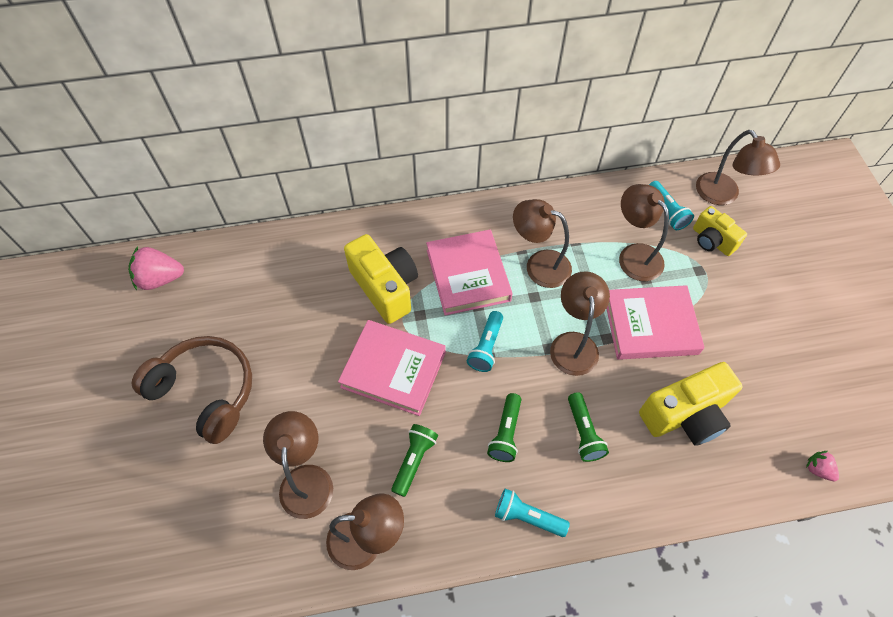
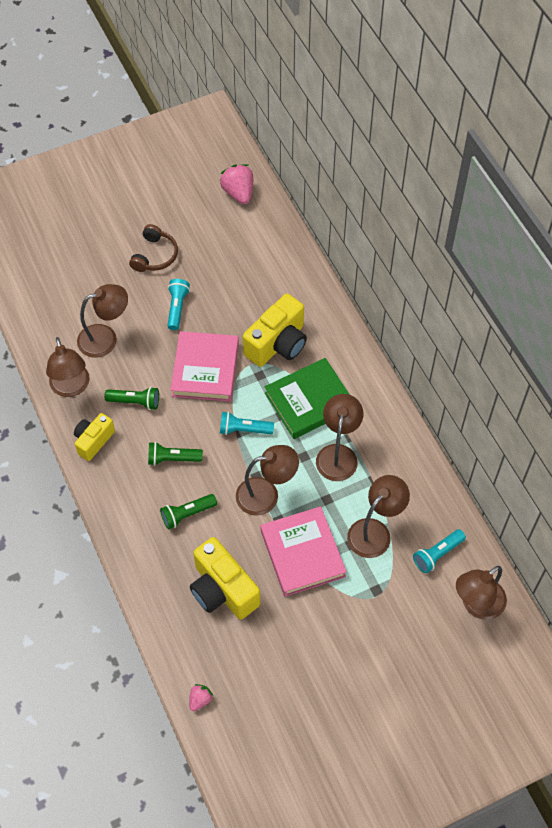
camera: 75 degrees right, 0 degrees up
brown headphones [132,336,252,444] -> brown headphones [129,224,178,272], size x0.61
pink book [426,230,513,316] -> green book [265,358,350,439]
turquoise flashlight [495,489,570,537] -> turquoise flashlight moved to [167,279,190,330]
yellow camera [693,206,747,256] -> yellow camera moved to [74,413,115,461]

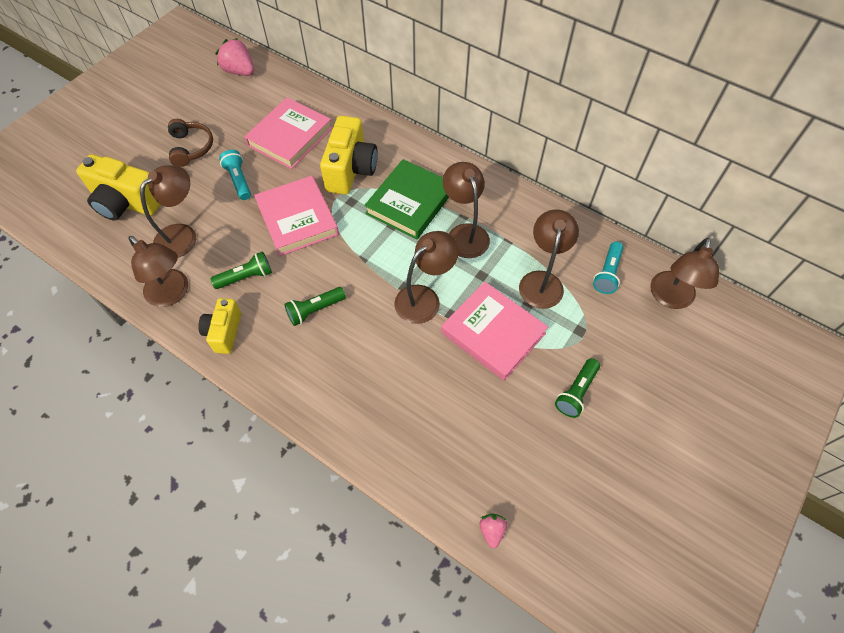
camera: 30 degrees left, 0 degrees up
green flashlight [160,494,217,529] -> green flashlight moved to [555,358,600,418]
yellow camera [190,537,260,620] -> yellow camera moved to [76,154,160,220]
turquoise flashlight [220,412,274,435] -> none
none -> pink book [244,97,332,169]

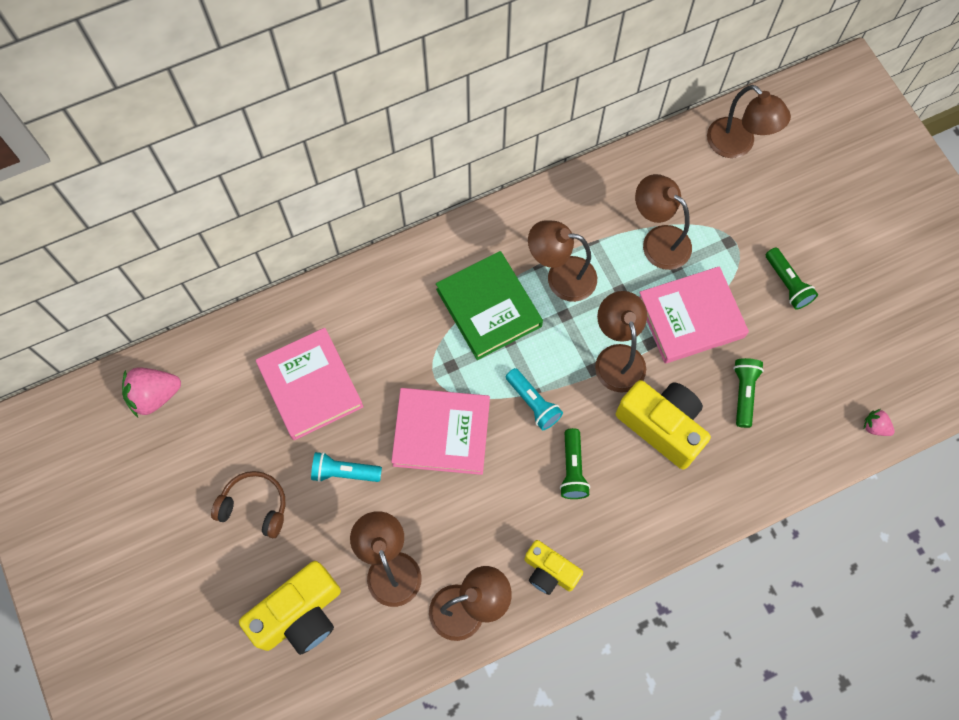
camera: 60 degrees left, 10 degrees up
green flashlight [210,251,272,289] -> green flashlight moved to [733,358,764,428]
yellow camera [320,116,378,195] -> yellow camera moved to [616,380,711,470]
turquoise flashlight [593,242,623,294] -> turquoise flashlight moved to [506,368,563,430]

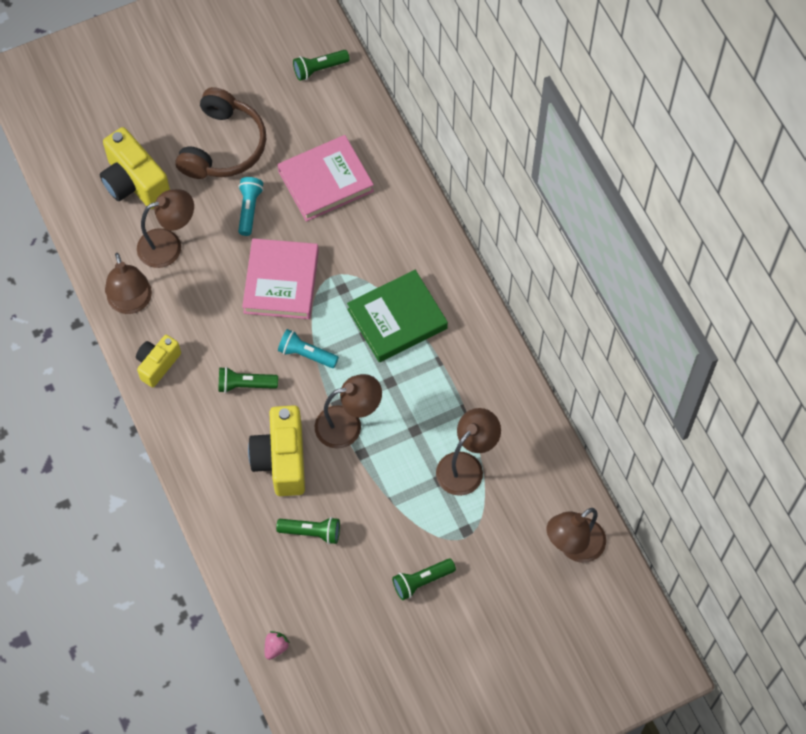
camera: 90 degrees right, 5 degrees down
pink strawberry [122,368,181,417] -> green flashlight [293,50,350,81]
brown headphones [211,471,286,538] -> brown headphones [175,87,266,179], size x1.63
turquoise flashlight [506,368,563,430] -> turquoise flashlight turned 60 degrees clockwise [278,329,339,368]
brown lamp [528,220,597,302] -> none
yellow camera [616,380,711,470] -> yellow camera turned 135 degrees clockwise [248,405,305,496]
pink book [639,266,749,364] -> none

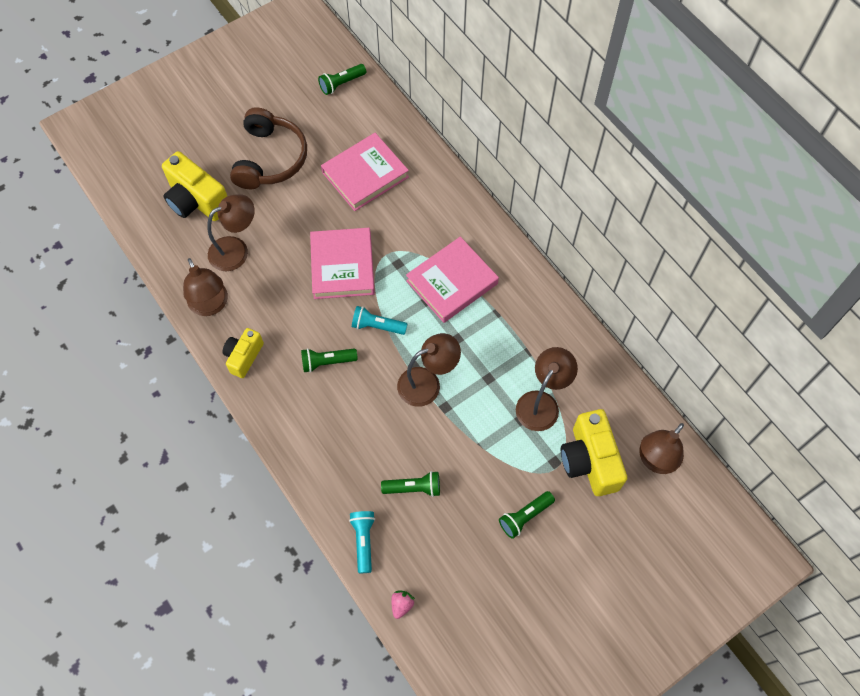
camera: 10 degrees left, 0 degrees up
turquoise flashlight [238,177,264,236] -> turquoise flashlight moved to [349,511,375,573]
yellow camera [248,405,305,496] -> yellow camera moved to [561,409,627,496]
green book [347,270,448,362] -> pink book [406,237,499,323]

